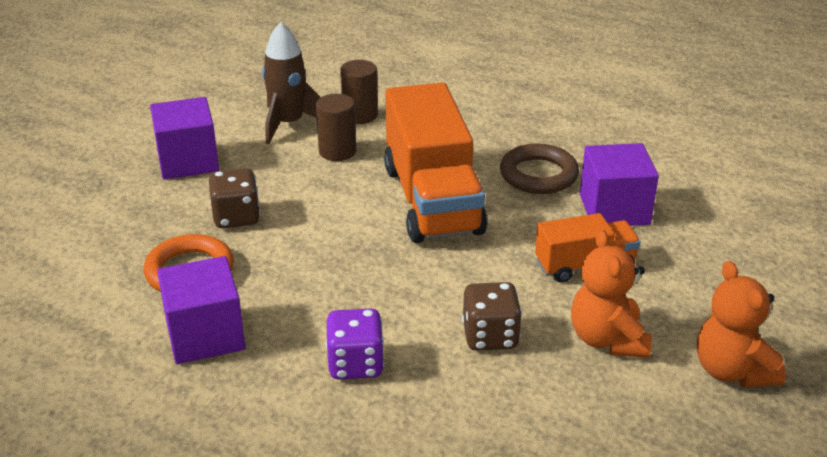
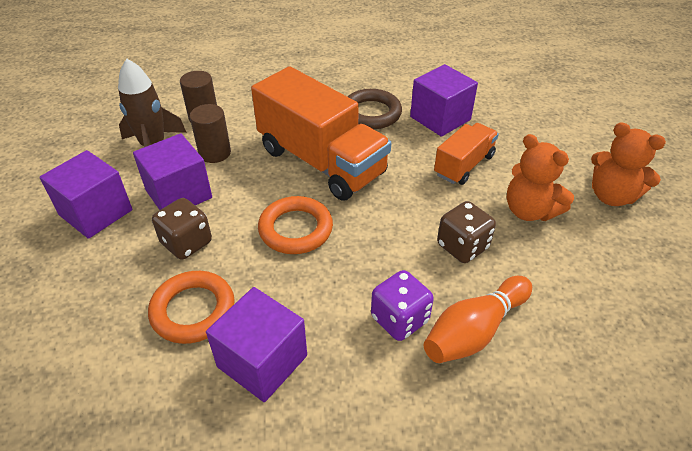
camera: 35 degrees left, 10 degrees up
none -> purple cube [133,133,212,210]
none -> orange ring [258,196,333,254]
none -> orange bowling pin [424,276,532,363]

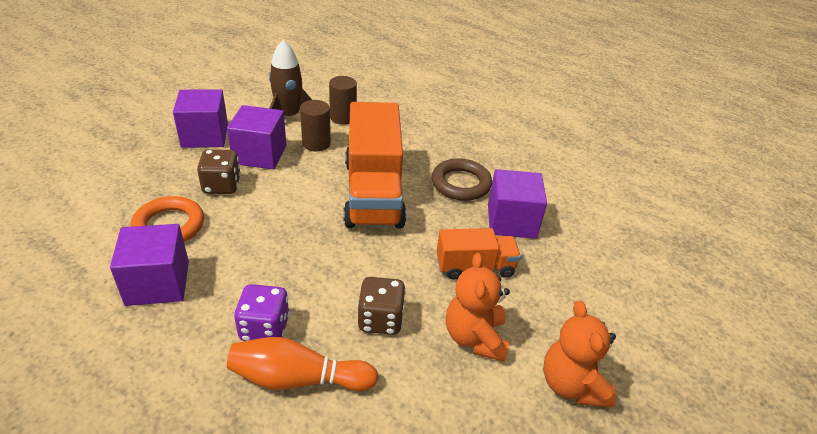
camera: 40 degrees right, 5 degrees down
orange ring [258,196,333,254] -> none

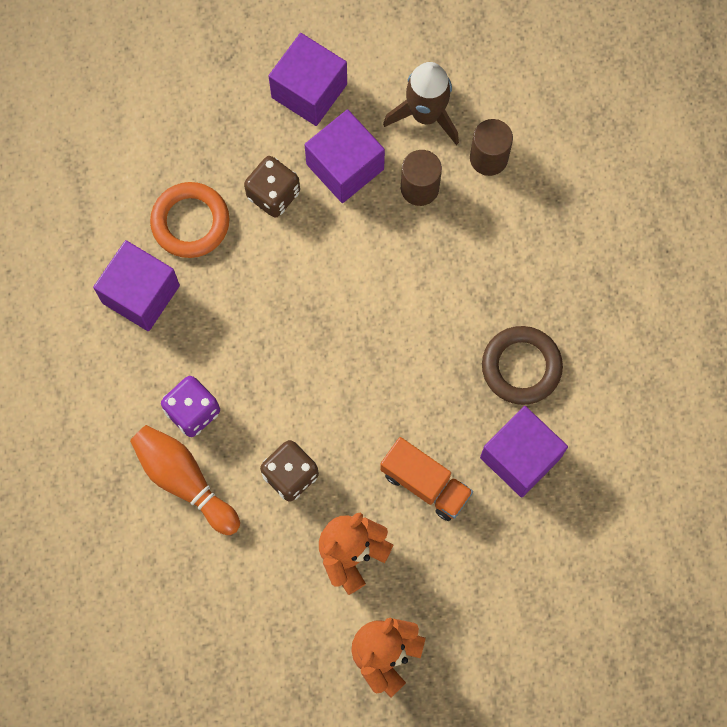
camera: 45 degrees right, 35 degrees up
orange truck [343,102,406,229] -> none

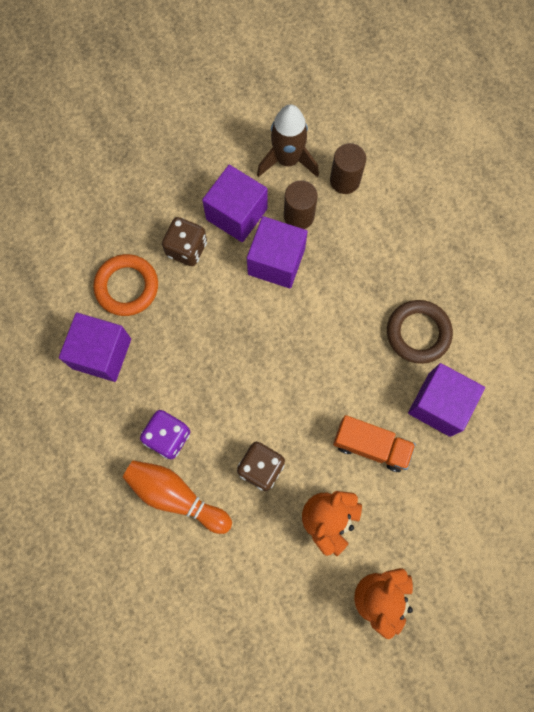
camera: 15 degrees left, 0 degrees up
purple cube [269,33,347,126] -> purple cube moved to [247,216,308,289]

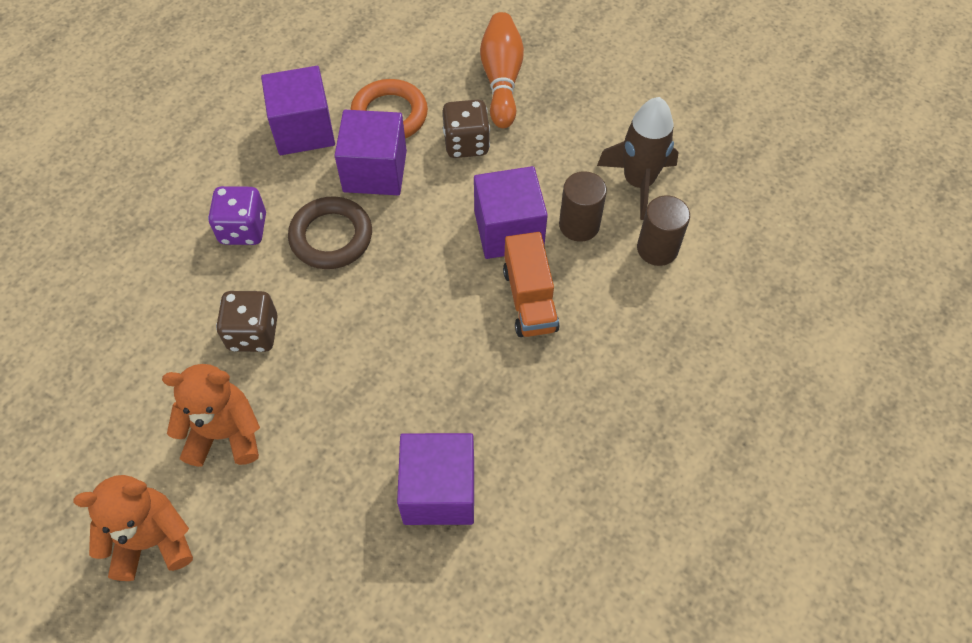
camera: 60 degrees right, 15 degrees down
orange bowling pin [122,460,232,534] -> orange bowling pin moved to [480,12,524,128]
purple cube [202,165,268,242] -> purple cube moved to [334,110,407,195]
orange truck [333,415,416,472] -> orange truck moved to [503,232,560,337]
brown ring [387,300,453,364] -> brown ring moved to [288,196,372,269]

